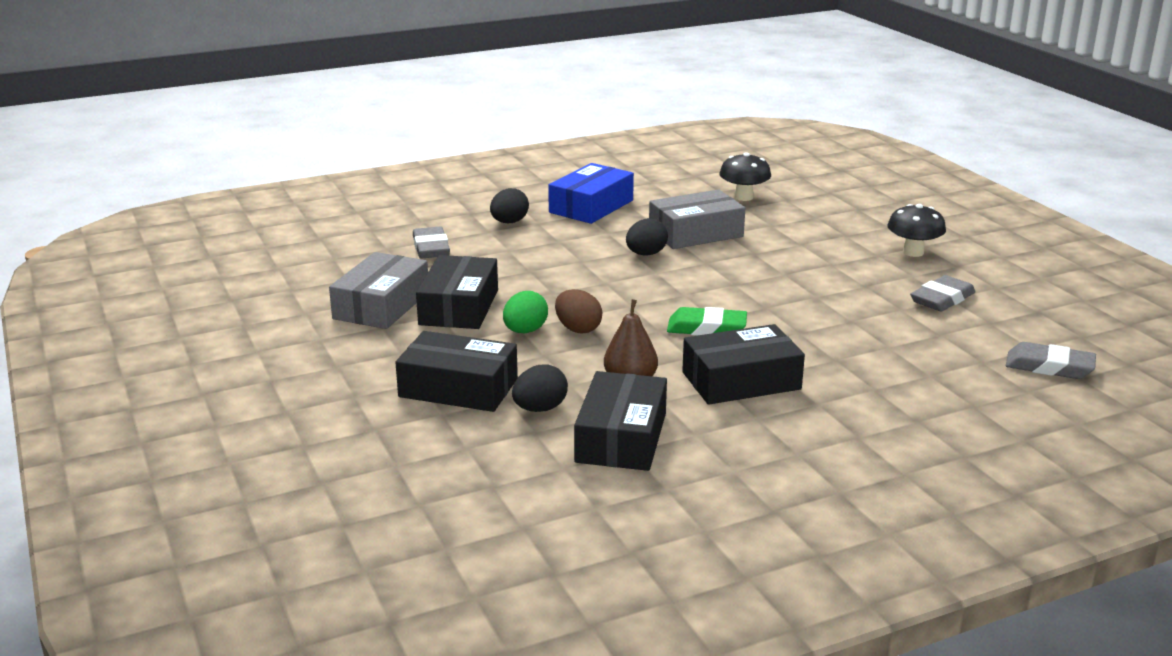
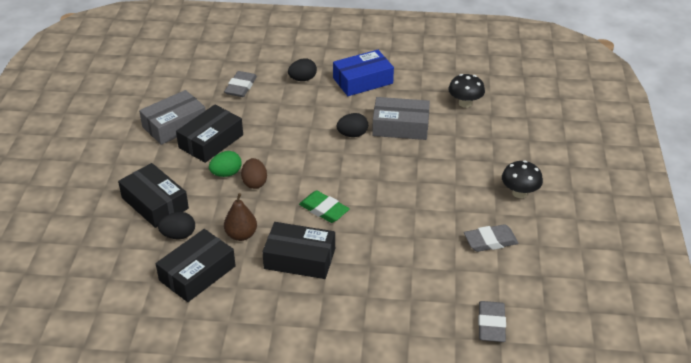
camera: 30 degrees right, 15 degrees up
grey eraser [1006,342,1096,379] -> grey eraser turned 45 degrees clockwise [478,301,506,342]

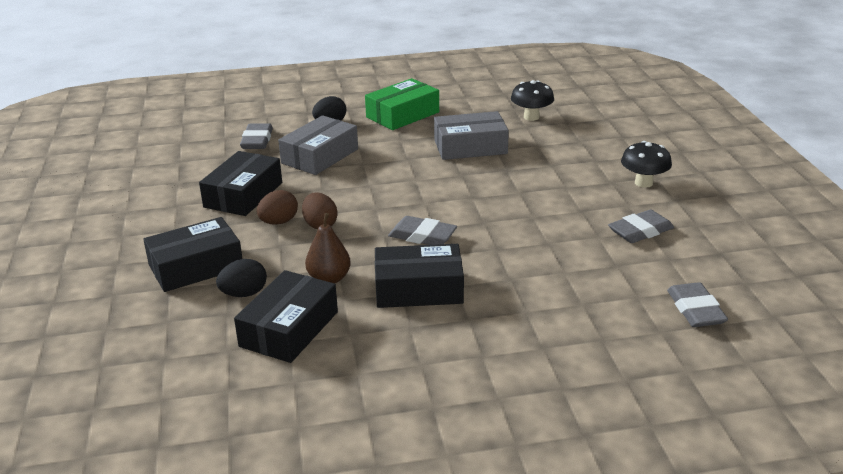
camera: 15 degrees left, 10 degrees down
black box [118,163,189,228] -> black box turned 60 degrees counterclockwise [143,217,243,292]
grey box [139,90,206,145] -> grey box moved to [278,115,358,175]
green egg [209,151,242,177] -> brown egg [257,190,298,225]
green eraser [299,190,350,223] -> grey eraser [388,216,457,245]
blue box [333,50,394,96] -> green box [365,78,439,130]
black egg [337,113,368,137] -> none

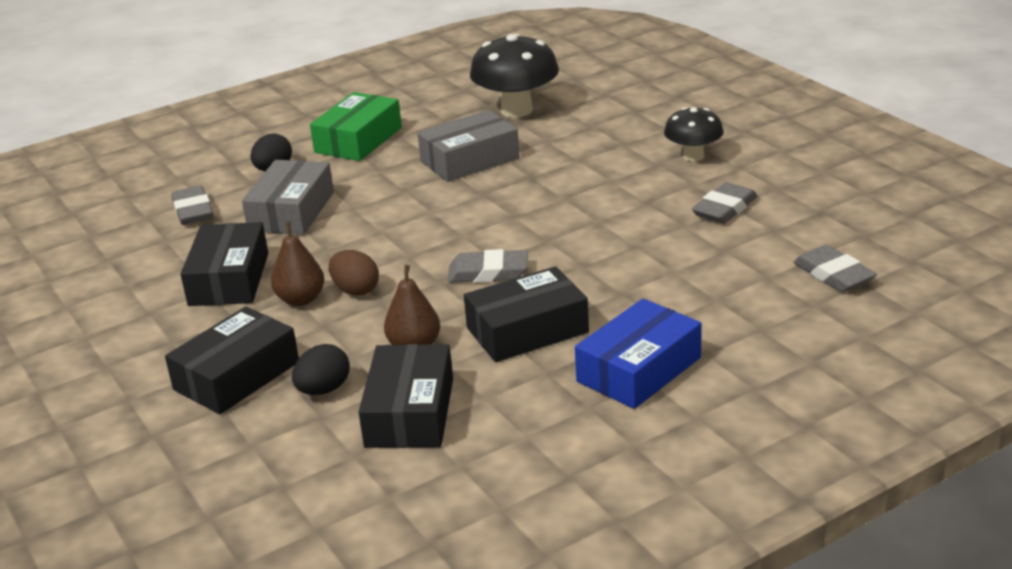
camera: 20 degrees left, 0 degrees up
brown egg [257,190,298,225] -> brown pear [271,221,324,306]
black mushroom [511,80,554,121] -> black mushroom [470,34,559,118], size x1.64
none -> blue box [575,298,701,409]

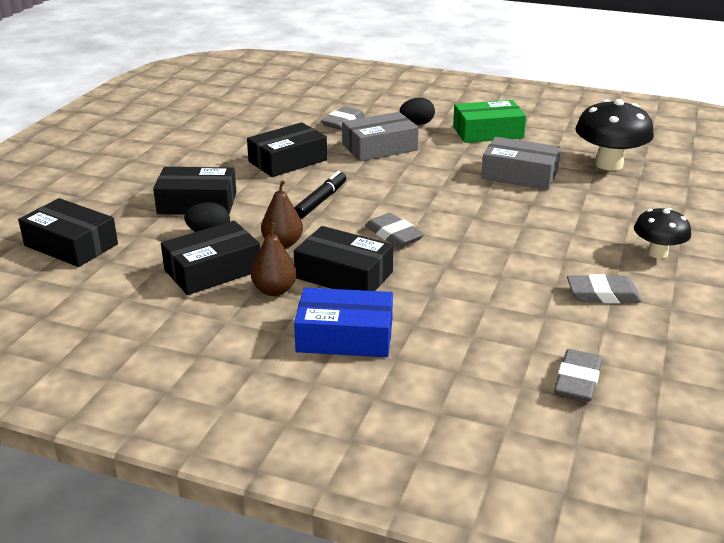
camera: 50 degrees right, 0 degrees up
brown pear [271,221,324,306] -> brown pear moved to [251,223,297,296]
brown egg [329,250,379,296] -> black marker [294,171,346,219]
none -> black box [18,198,118,267]

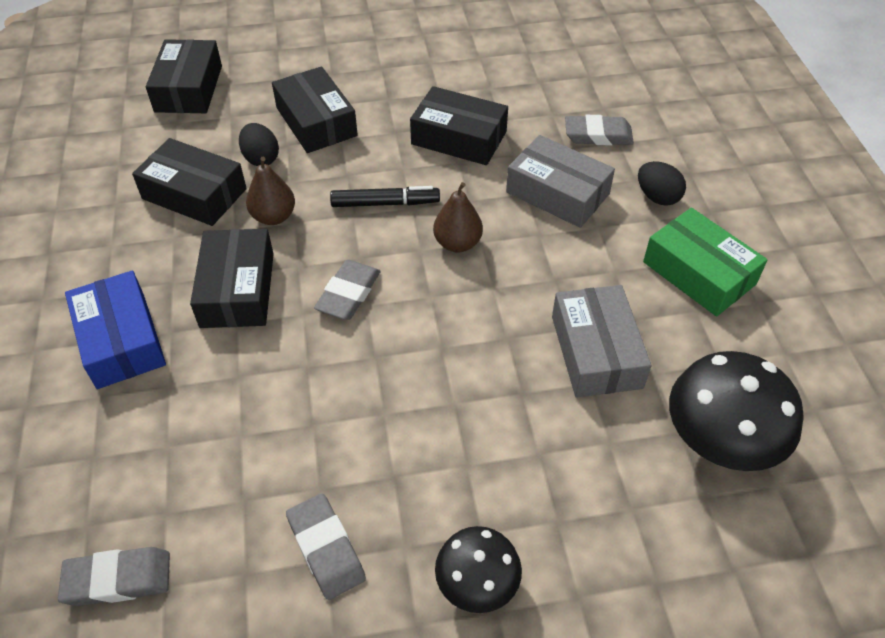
camera: 60 degrees right, 20 degrees up
brown pear [251,223,297,296] -> brown pear moved to [433,182,483,252]

